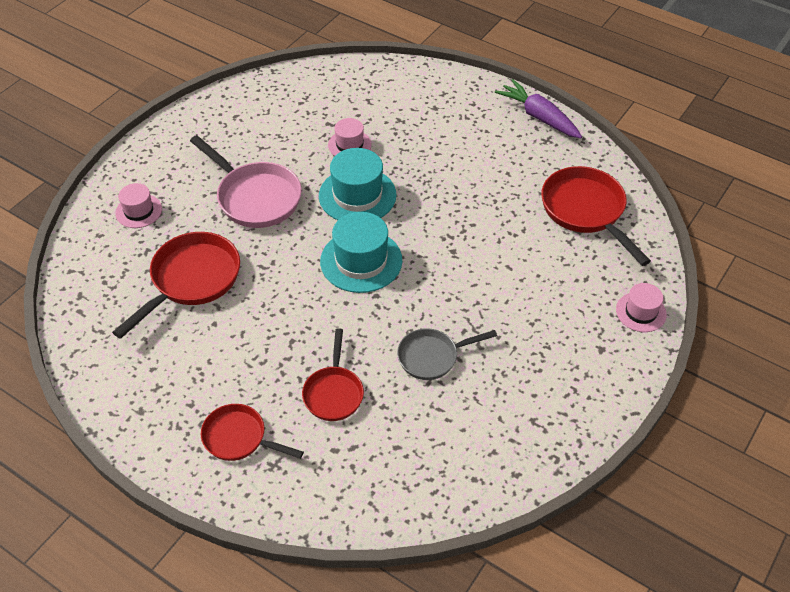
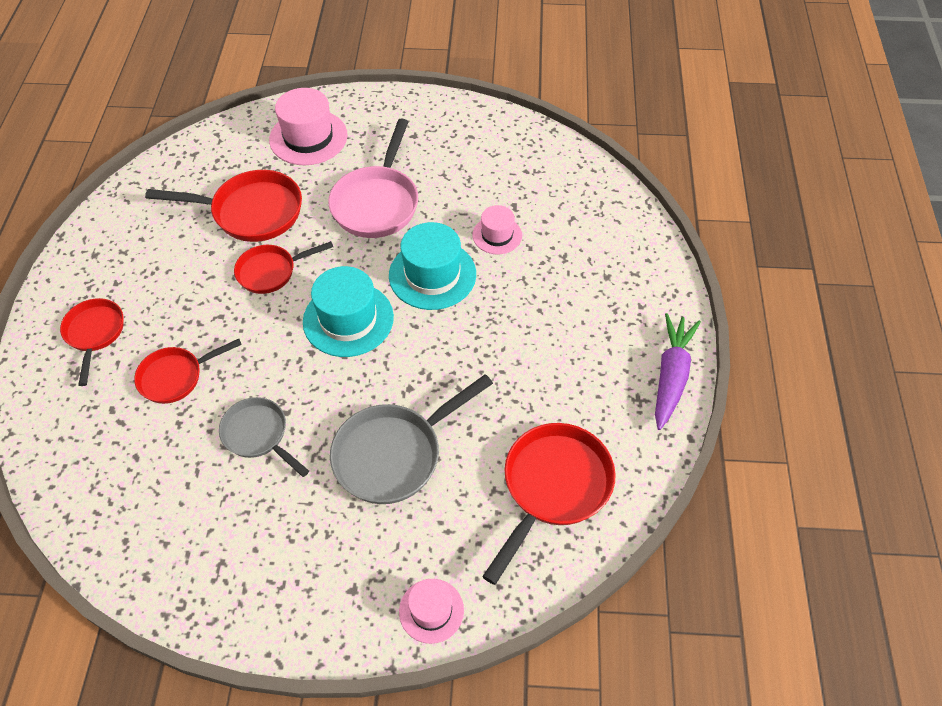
camera: 60 degrees right, 5 degrees up
pink hat [115,183,162,228] -> pink hat [269,88,348,165], size x1.71
none -> red pan [234,241,333,294]
none -> grey pan [330,374,493,504]

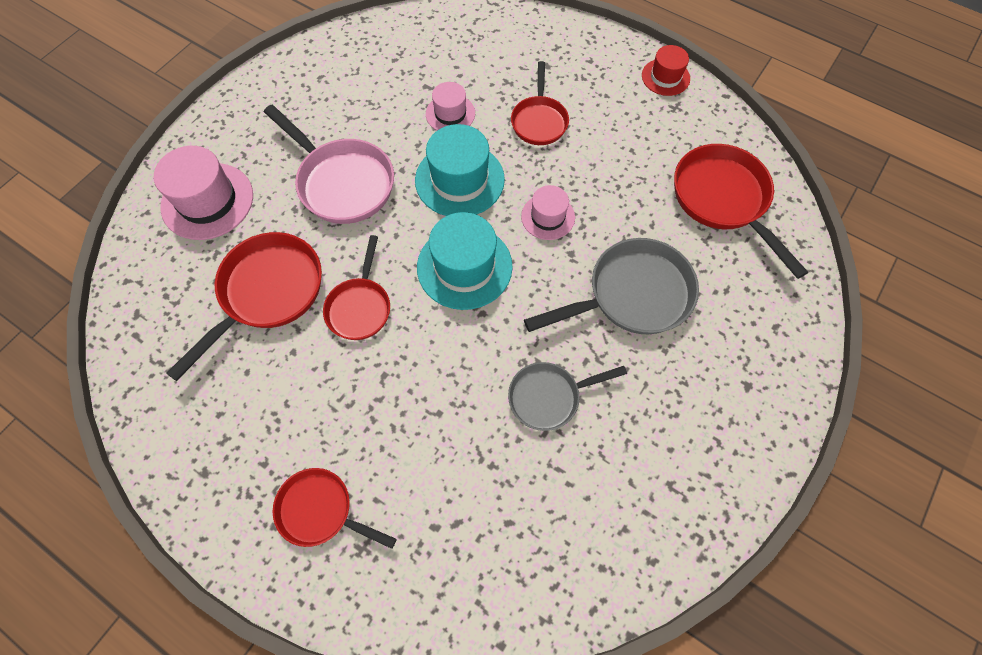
camera: 60 degrees left, 10 degrees up
red pan [134,339,242,404] -> red pan moved to [511,61,569,145]
grey pan [330,374,493,504] -> grey pan turned 105 degrees counterclockwise [524,238,699,334]
pink hat [399,579,464,644] -> pink hat moved to [521,185,575,240]
purple carrot [655,313,701,430] -> red hat [642,45,690,96]

